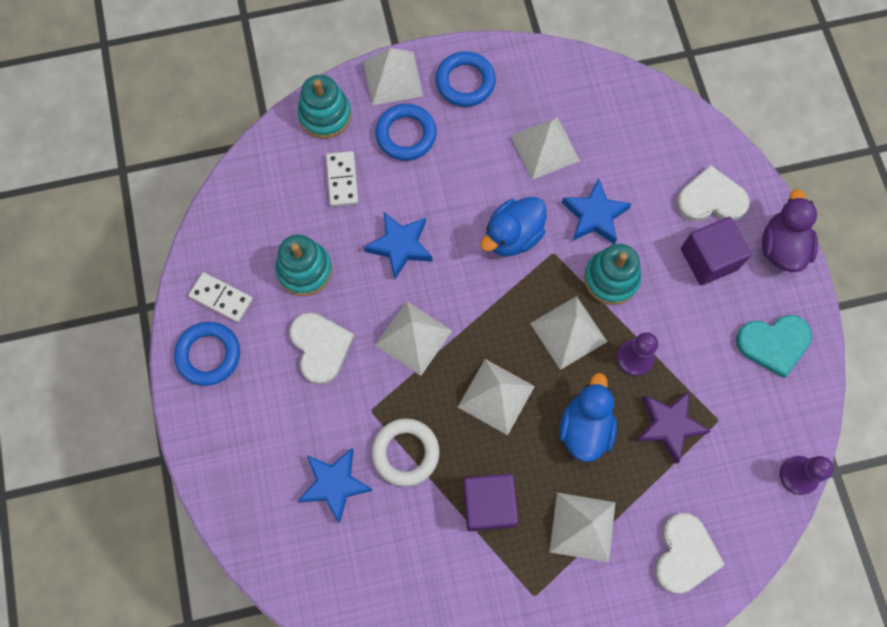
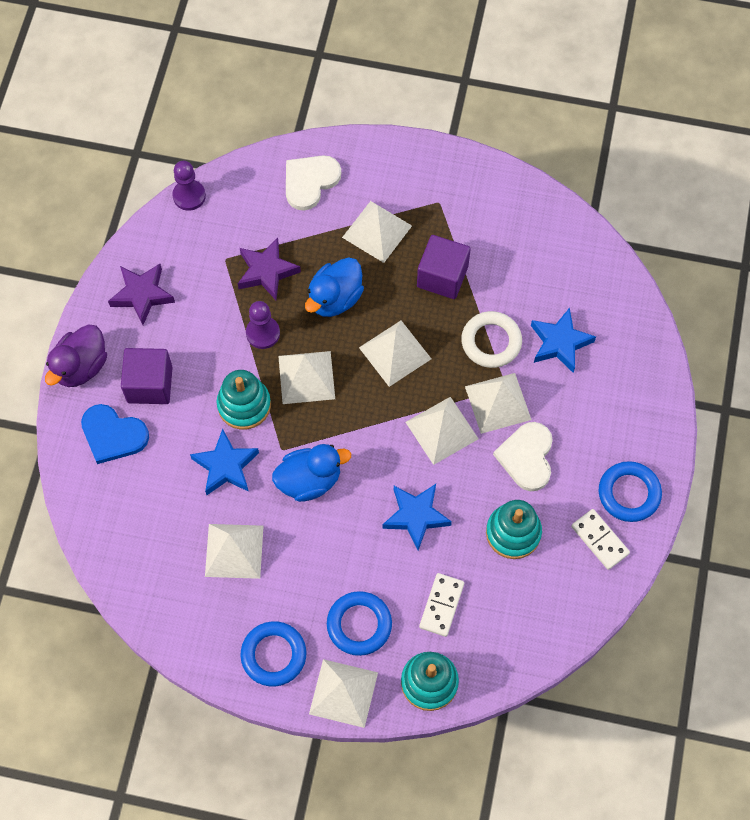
camera: 155 degrees left, 5 degrees down
white heart [676,165,750,222] -> blue heart [81,404,149,464]
turquoise heart [736,315,812,378] -> purple star [108,264,175,325]
none -> white pyramid [465,373,532,434]

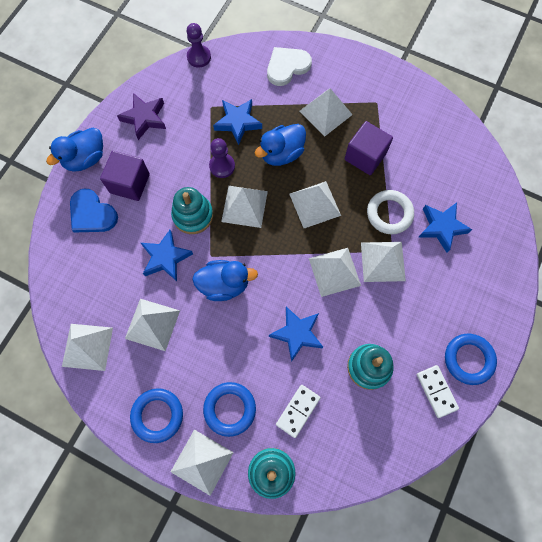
camera: 15 degrees right, 5 degrees up
purple duck [45,325,107,387] -> blue duck [46,128,103,172]
purple star [238,238,301,300] -> blue star [213,99,262,145]
white heart [493,422,553,491] -> none
none -> white pyramid [62,324,113,371]

